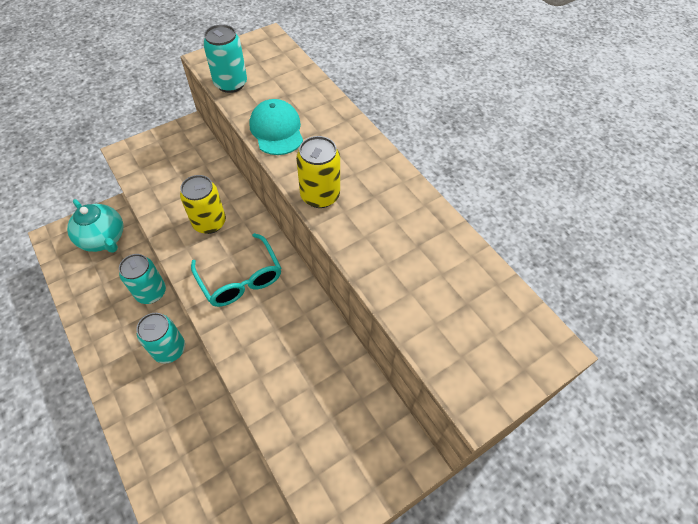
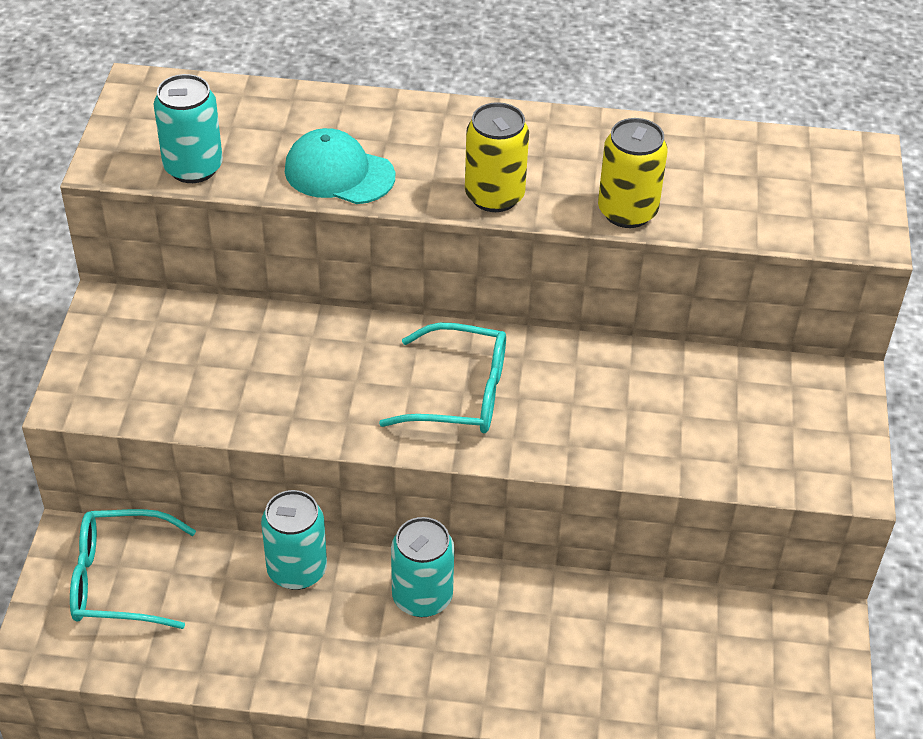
camera: 50 degrees left, 10 degrees down
turquoise teapot [67,199,123,252] -> turquoise glasses [70,509,196,629]
yellow can [180,175,226,234] -> yellow can moved to [598,118,668,228]

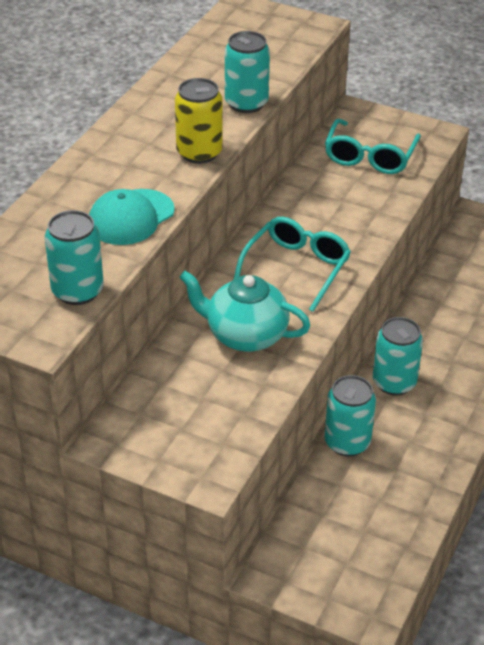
camera: 70 degrees left, 5 degrees down
turquoise glasses [70,509,196,629] -> turquoise glasses moved to [325,119,421,174]
yellow can [598,118,668,228] -> turquoise can [225,31,270,113]
none -> turquoise teapot [179,271,311,352]

